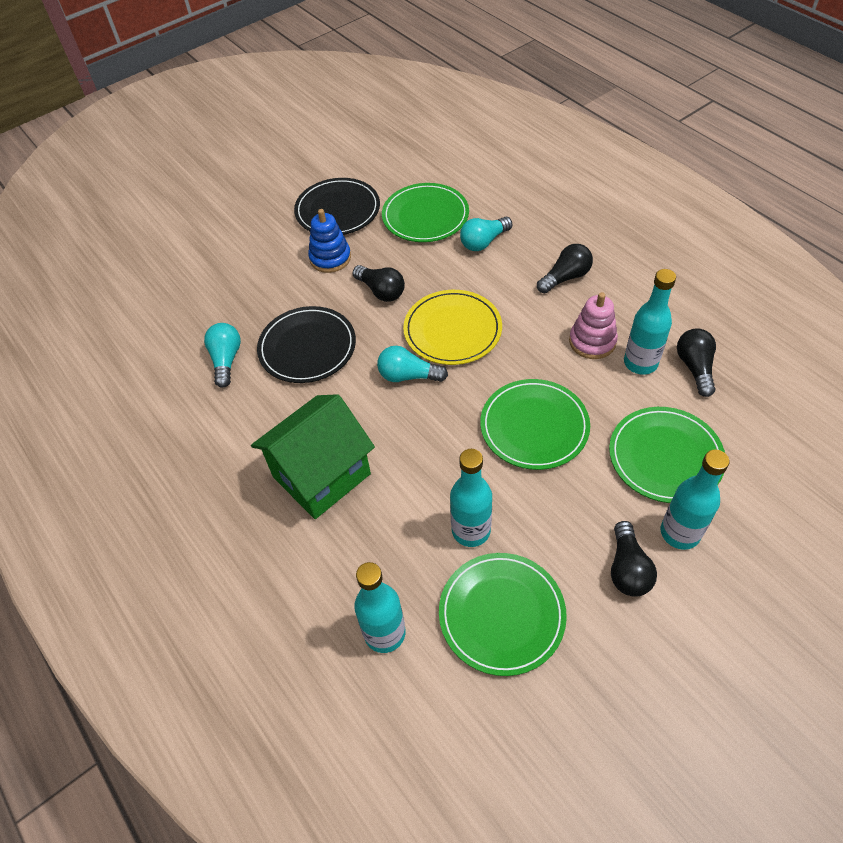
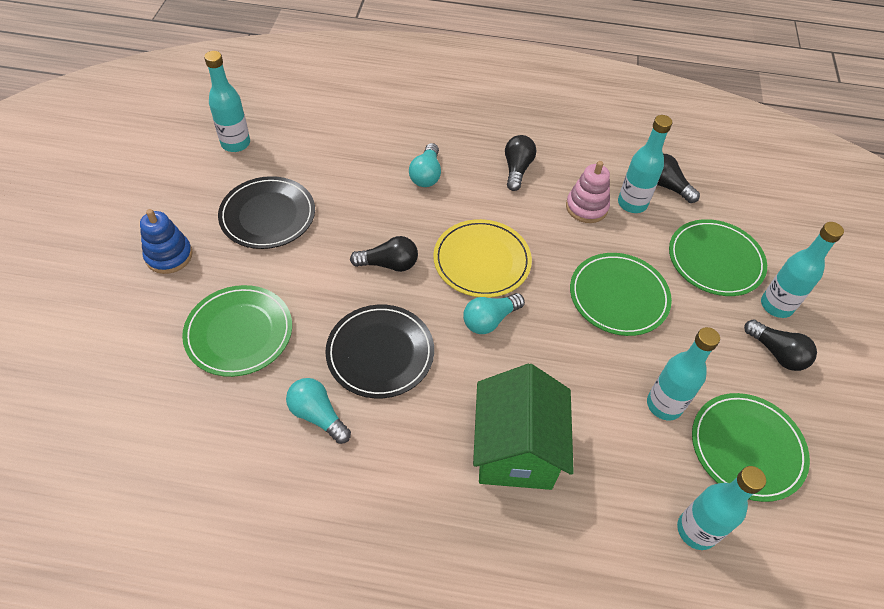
camera: 50 degrees left, 0 degrees up
blue stacking toy [308,209,351,273] -> blue stacking toy moved to [140,209,193,274]
green plate [382,183,469,242] -> green plate moved to [182,285,292,377]
none -> turquoise bottle [204,51,250,152]

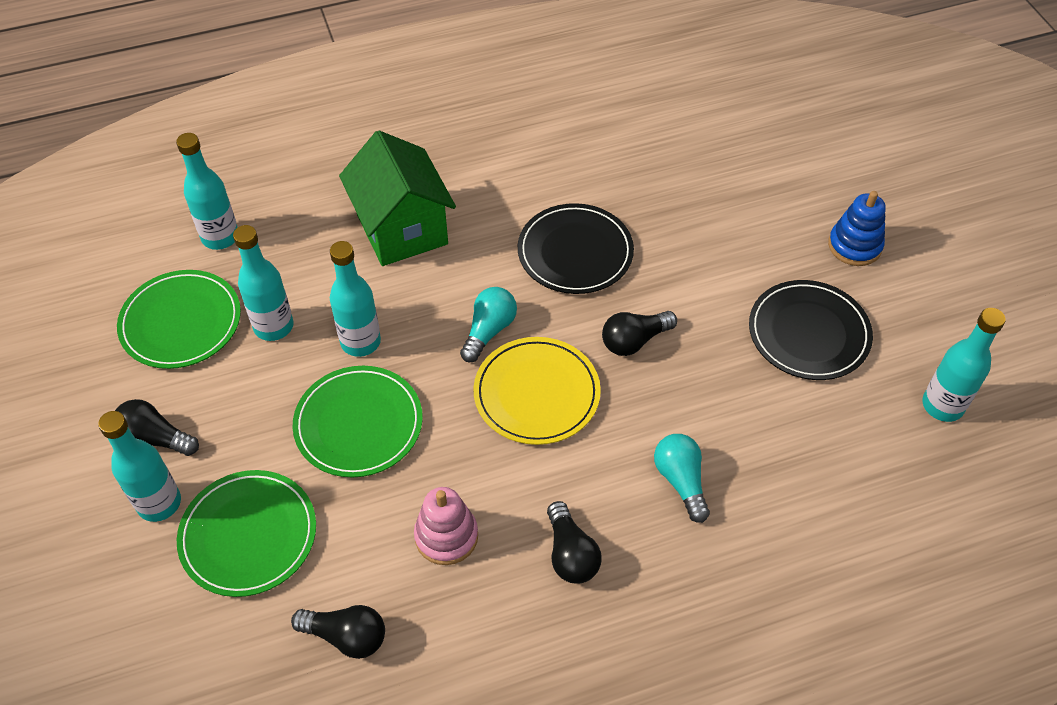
camera: 155 degrees right, 0 degrees up
green plate [182,285,292,377] -> none
turquoise light bulb [286,378,351,444] -> none
turquoise bottle [618,115,672,213] -> turquoise bottle moved to [330,241,381,357]

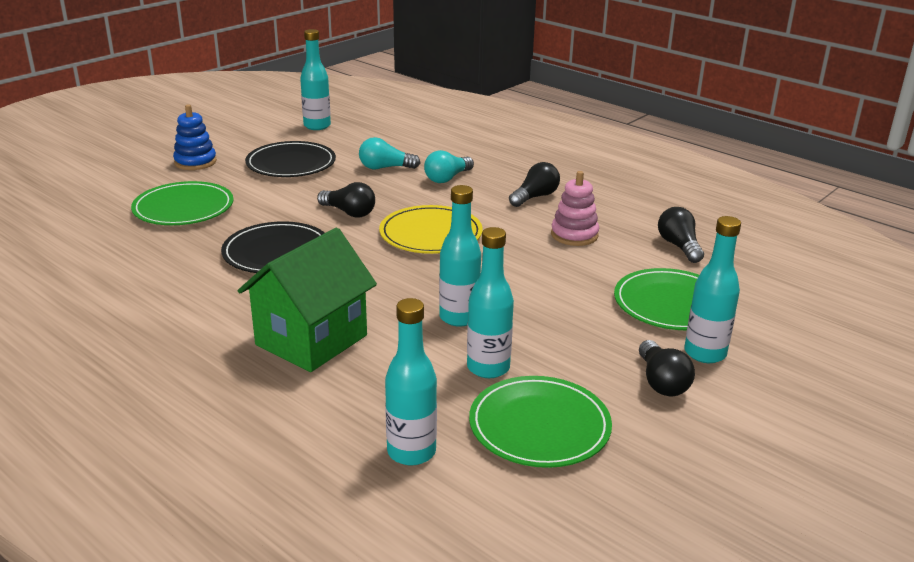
camera: 120 degrees left, 25 degrees down
green plate [293,366,423,478] -> green plate moved to [131,181,234,225]
turquoise light bulb [460,287,517,363] -> turquoise light bulb moved to [359,137,420,169]

